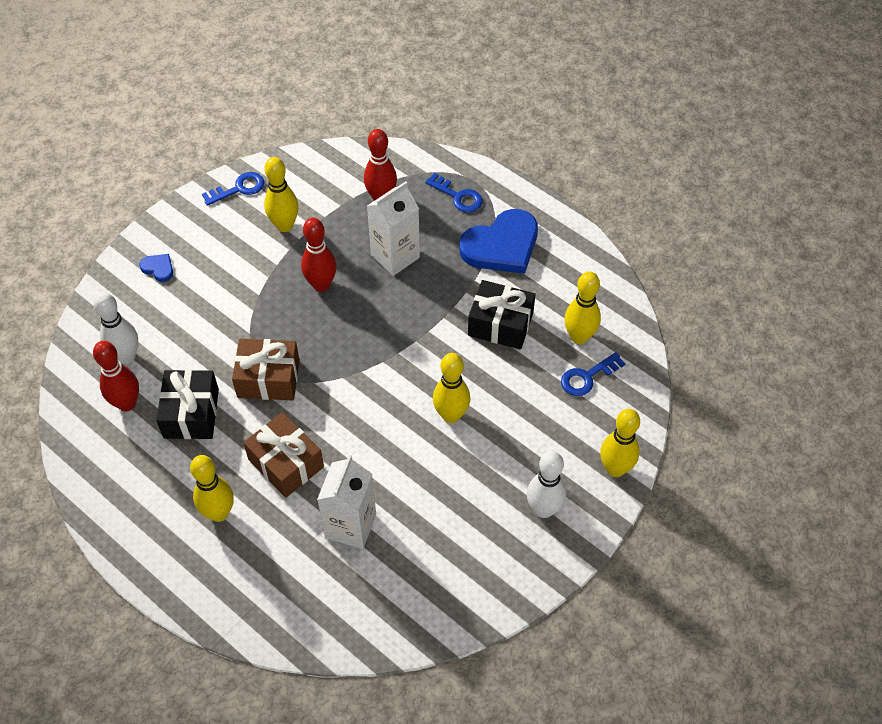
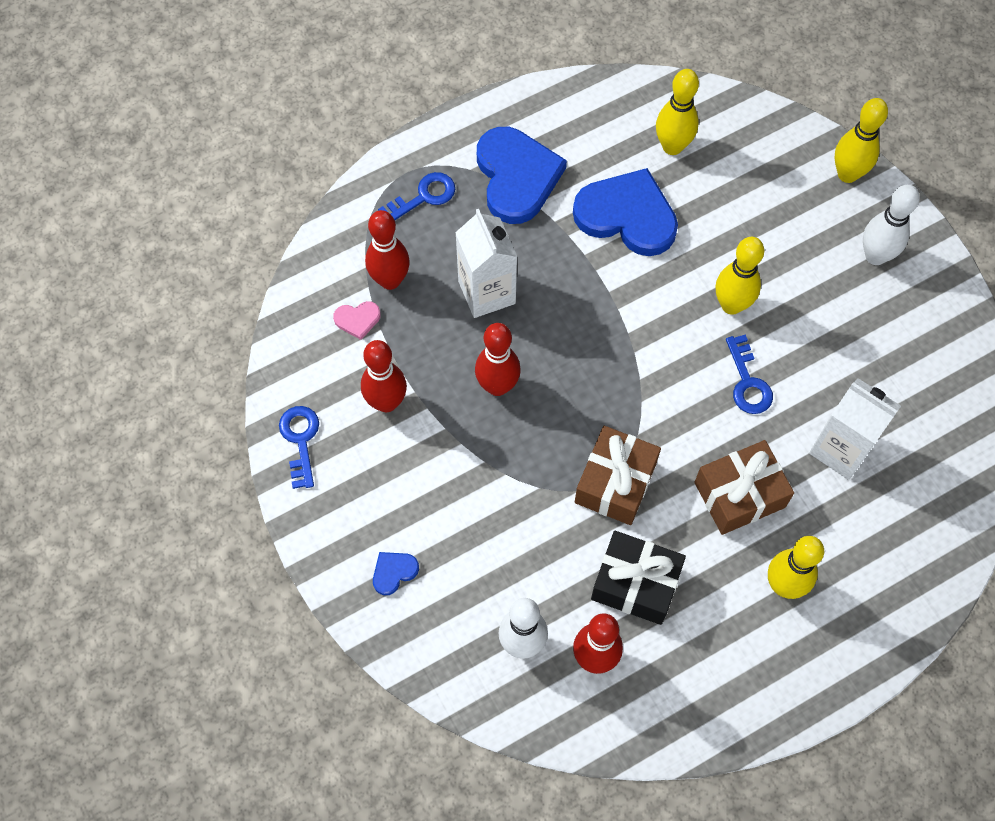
camera: 70 degrees left, 10 degrees up
yellow bowling pin [264,157,299,232] -> red bowling pin [361,340,407,412]
black gift [468,280,535,349] -> blue heart [573,168,678,256]
blue key [561,352,626,396] -> blue key moved to [726,334,773,414]
none -> pink heart [333,301,381,340]

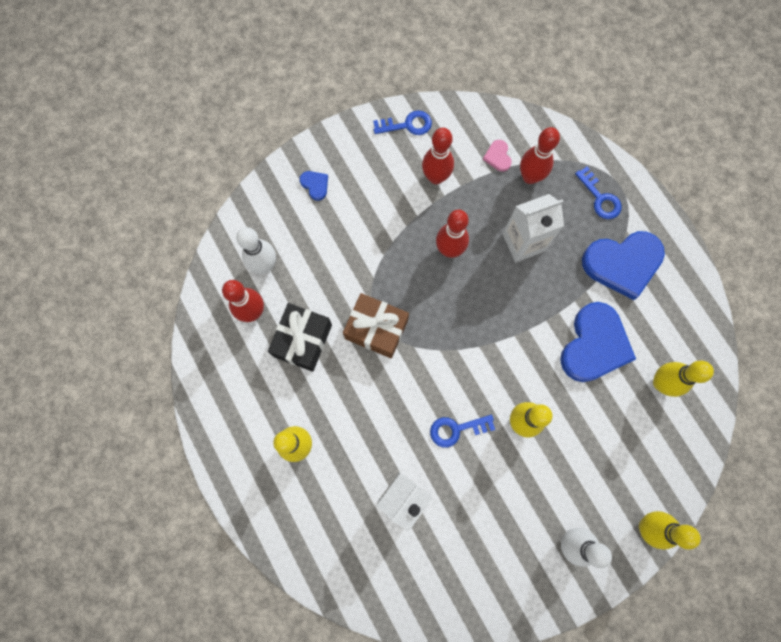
camera: 90 degrees right, 10 degrees up
brown gift [694,440,794,535] -> none

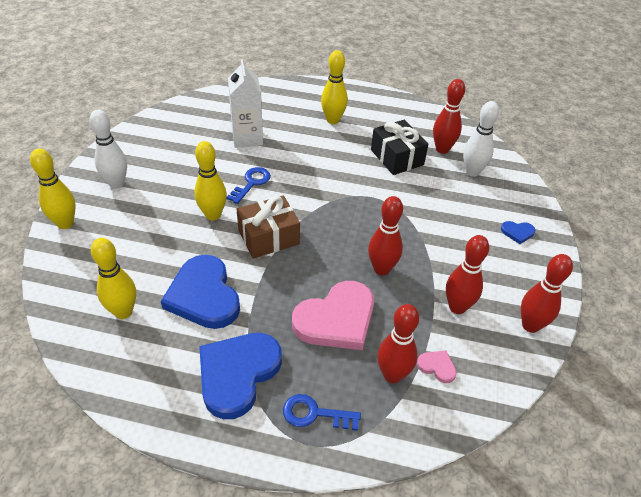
camera: 130 degrees right, 30 degrees down
brown gift [343,293,409,358] -> brown gift moved to [237,195,300,259]
blue key [373,110,432,135] -> red bowling pin [521,254,573,333]
white carton [503,194,564,262] -> pink heart [292,281,374,350]

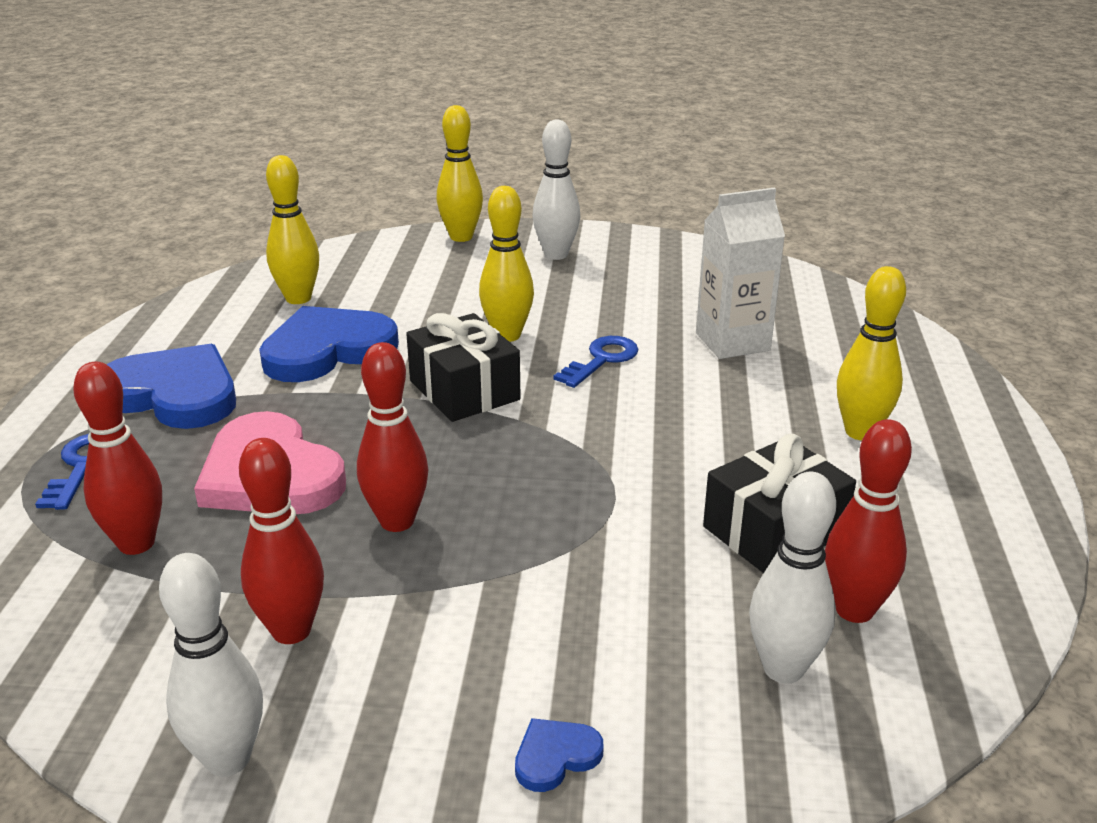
camera: 85 degrees right, 15 degrees down
blue key [227,167,271,204] -> blue key turned 75 degrees counterclockwise [553,336,639,388]
brown gift [237,195,300,259] -> black gift [406,313,521,422]
pink heart [417,350,457,383] -> none
blue heart [501,221,535,244] -> blue heart turned 60 degrees clockwise [515,718,604,792]
red bowling pin [521,254,573,333] -> white bowling pin [159,553,263,777]

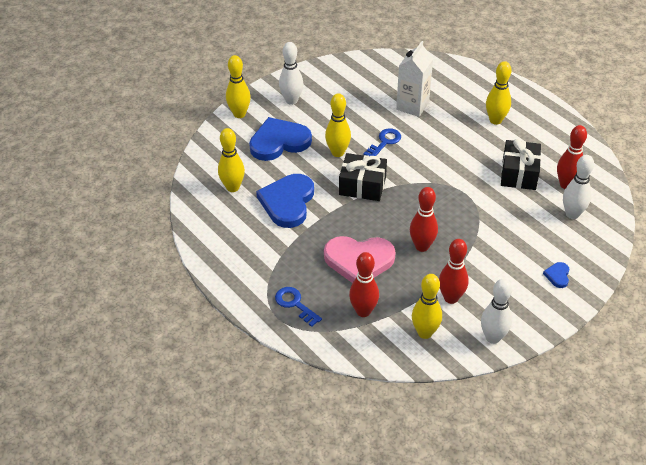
camera: 45 degrees left, 15 degrees up
blue heart [107,344,236,429] -> blue heart moved to [249,117,312,161]
blue key [553,336,639,388] -> blue key turned 45 degrees clockwise [363,128,401,156]
none -> yellow bowling pin [412,274,442,339]

